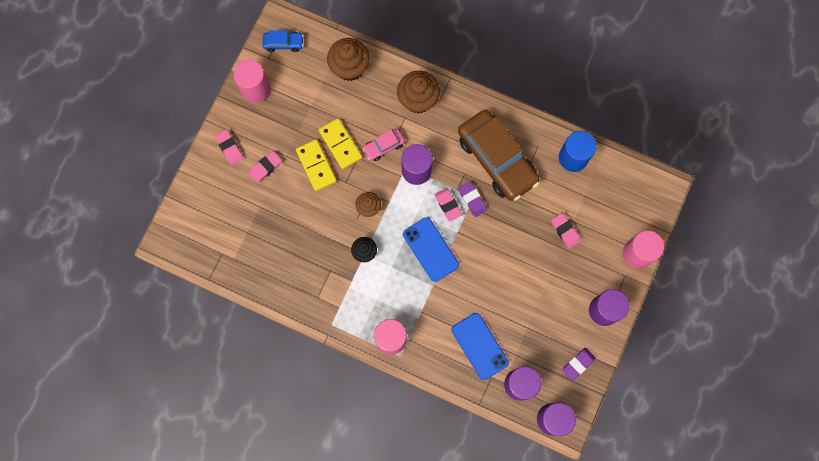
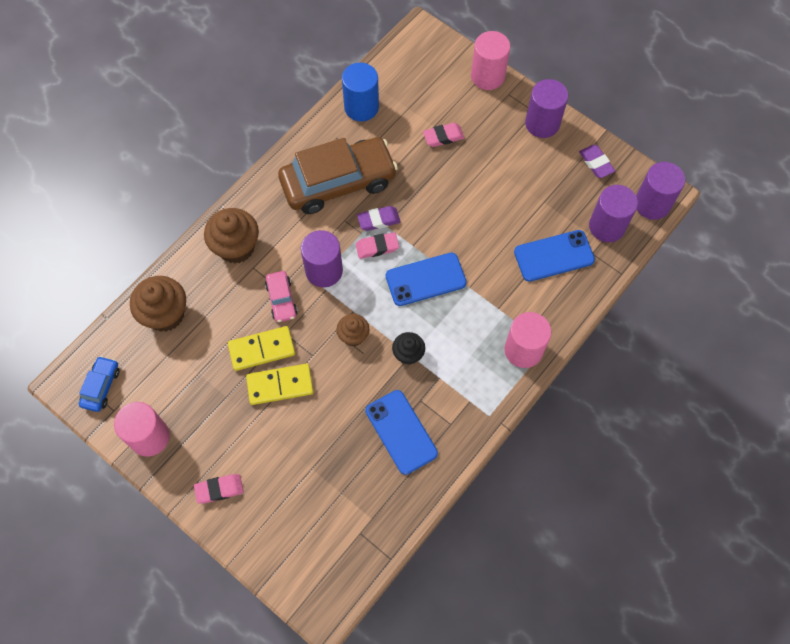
camera: 75 degrees left, 10 degrees down
pink eraser [249,151,282,183] -> none
none -> blue phone [366,390,438,475]

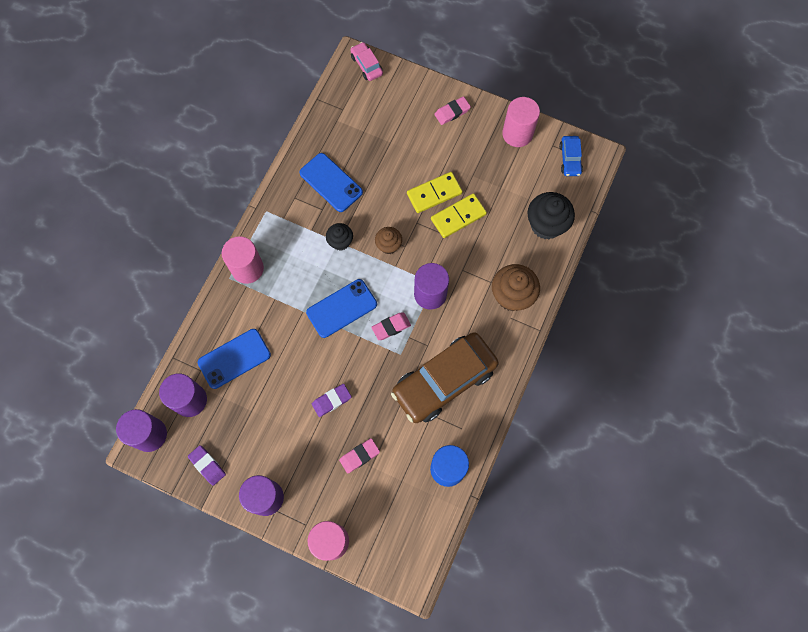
camera: 165 degrees right, 5 degrees up
brown cupcake [130,276,186,332] -> black cupcake [527,192,575,239]
pink car [265,271,298,322] -> pink car moved to [350,42,383,81]
purple eraser [357,206,401,231] -> purple eraser moved to [312,384,351,417]

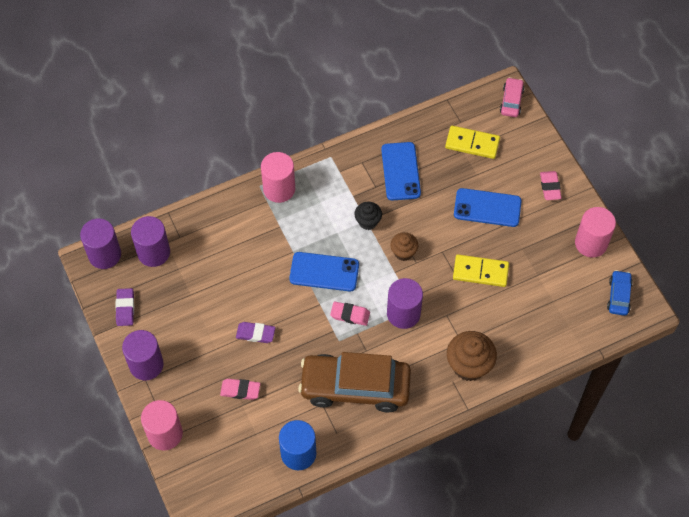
camera: 40 degrees right, 10 degrees down
blue phone [198,329,271,389] -> blue phone moved to [454,188,521,227]
yellow domino [407,172,463,213] -> yellow domino moved to [445,126,500,159]
pink eraser [434,96,471,125] -> pink eraser turned 75 degrees clockwise [540,171,562,200]
black cupcake [527,192,575,239] -> none
blue car [559,136,583,176] -> blue car turned 150 degrees clockwise [607,270,633,316]

